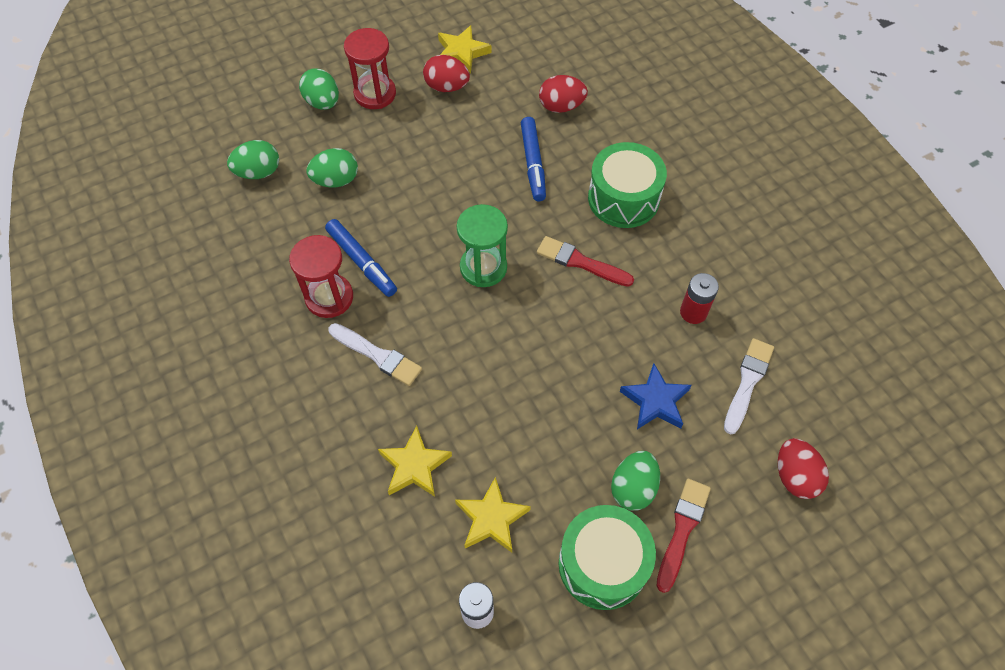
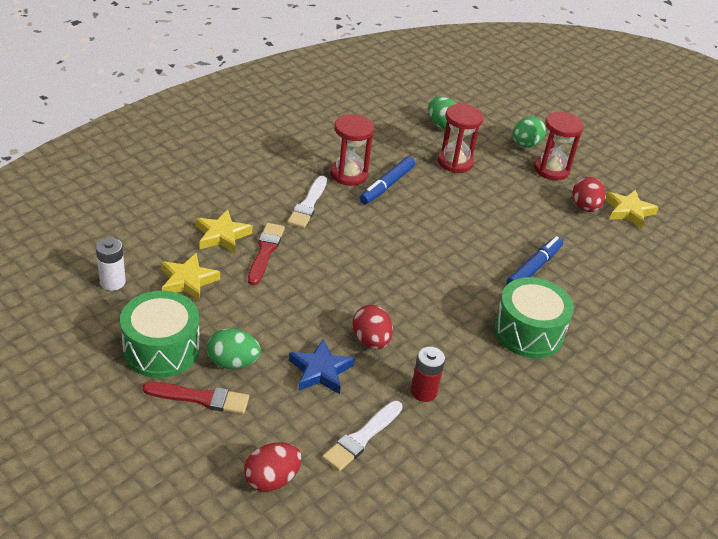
camera: 70 degrees right, 20 degrees down
green egg [306,148,358,187] -> red hourglass [437,104,484,173]
green hourglass [457,204,508,287] -> none
blue marker [521,117,546,201] -> blue marker turned 150 degrees clockwise [506,236,563,284]
red brush [537,236,634,287] -> red brush moved to [248,223,285,285]
red egg [539,75,588,113] -> red egg moved to [353,305,393,349]
white brush [724,338,774,434] -> white brush turned 120 degrees clockwise [322,401,403,471]

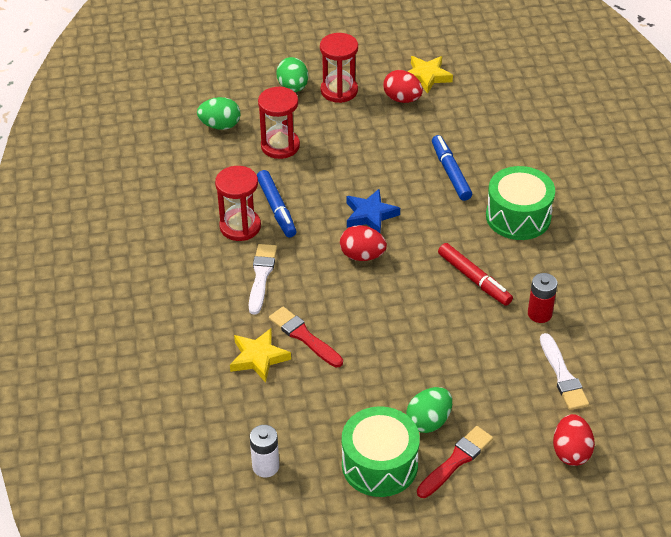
camera: 50 degrees left, 5 degrees up
yellow star [161,253,220,302] -> none
white brush [287,176,327,228] -> white brush turned 135 degrees counterclockwise [249,244,277,315]
blue star [289,339,355,394] -> blue star moved to [347,189,400,233]
red egg [353,305,393,349] -> red egg moved to [340,225,387,261]
none -> red marker [438,243,513,306]

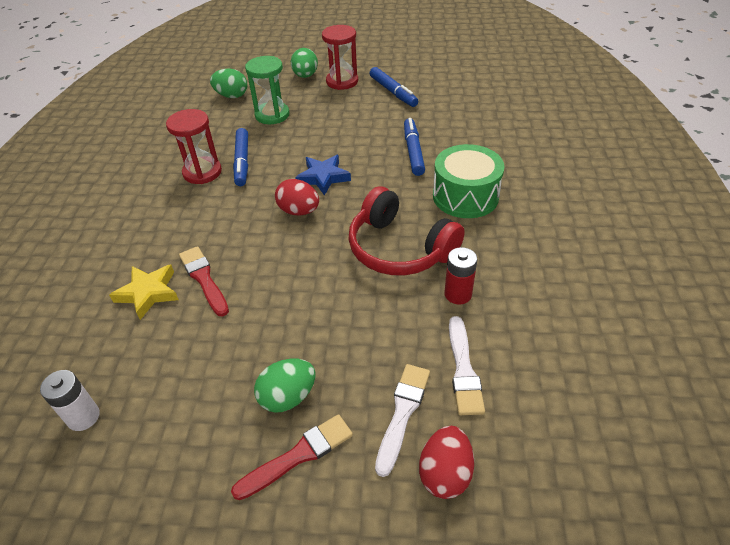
camera: 15 degrees right, 0 degrees up
white brush [249,244,277,315] -> white brush moved to [375,364,430,477]
red hourglass [258,87,300,159] -> green hourglass [245,56,290,124]
green drum [342,406,420,497] -> none
red egg [383,70,423,103] -> blue marker [370,67,418,107]
yellow star [407,56,453,94] -> none
red marker [438,243,513,306] -> red headphones [348,186,465,275]

